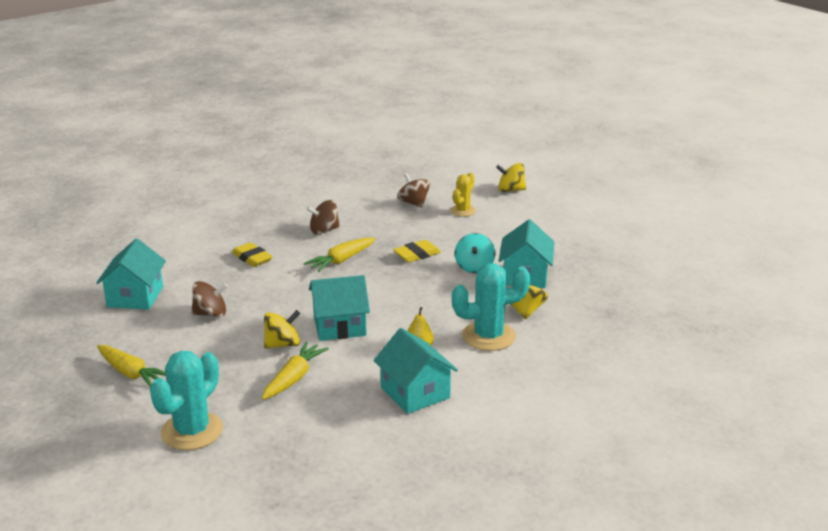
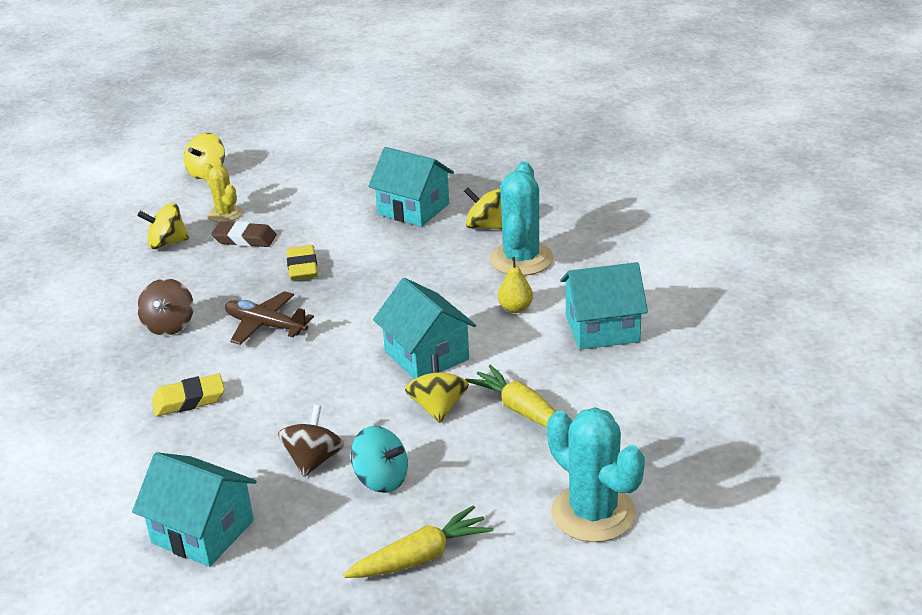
camera: 65 degrees left, 5 degrees up
yellow carrot [304,237,376,272] -> brown plane [225,291,314,345]
turquoise house [309,275,370,341] -> turquoise house turned 45 degrees counterclockwise [373,278,476,379]
brown spinning top [397,173,430,208] -> yellow spinning top [137,203,189,249]
turquoise spinning top [455,233,496,273] -> turquoise spinning top moved to [351,426,408,493]
none -> brown eraser [211,221,276,247]

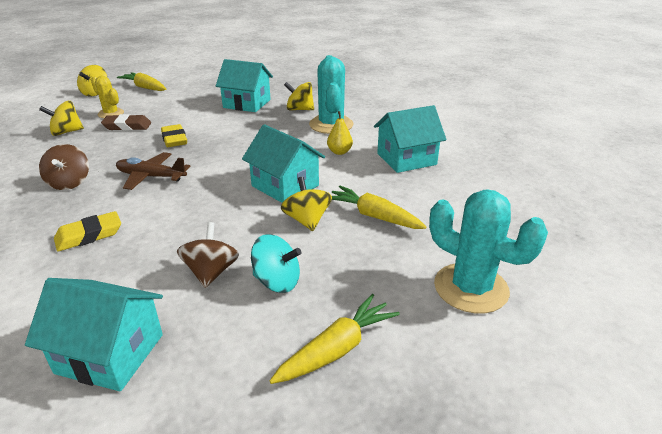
camera: 15 degrees left, 0 degrees up
none -> yellow carrot [117,72,166,91]

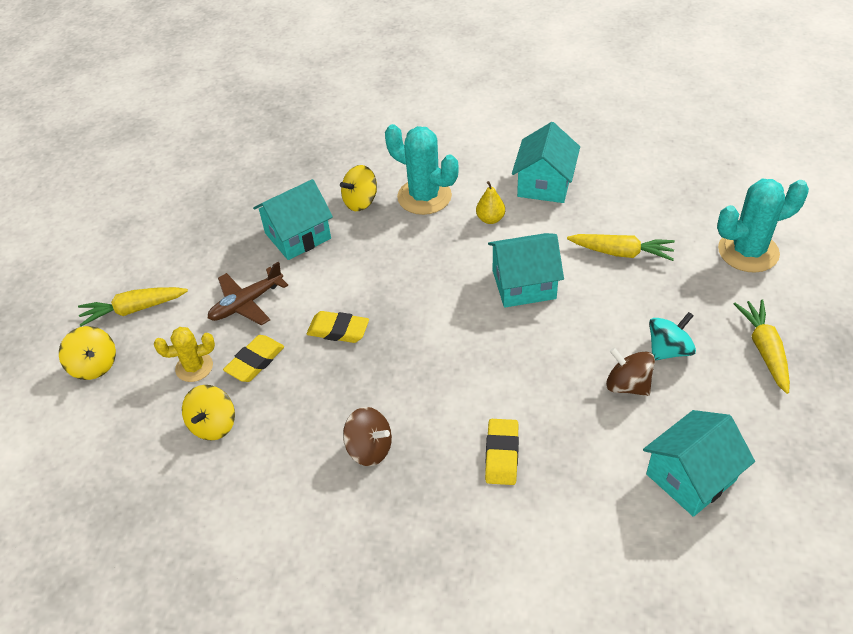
camera: 50 degrees left, 15 degrees up
brown eraser [101,114,151,131] -> yellow eraser [223,335,284,382]
brown plane [116,152,190,190] -> brown plane moved to [208,262,288,325]
yellow spinning top [281,177,332,231] -> none
yellow carrot [332,186,427,229] -> yellow carrot turned 150 degrees counterclockwise [567,234,675,261]

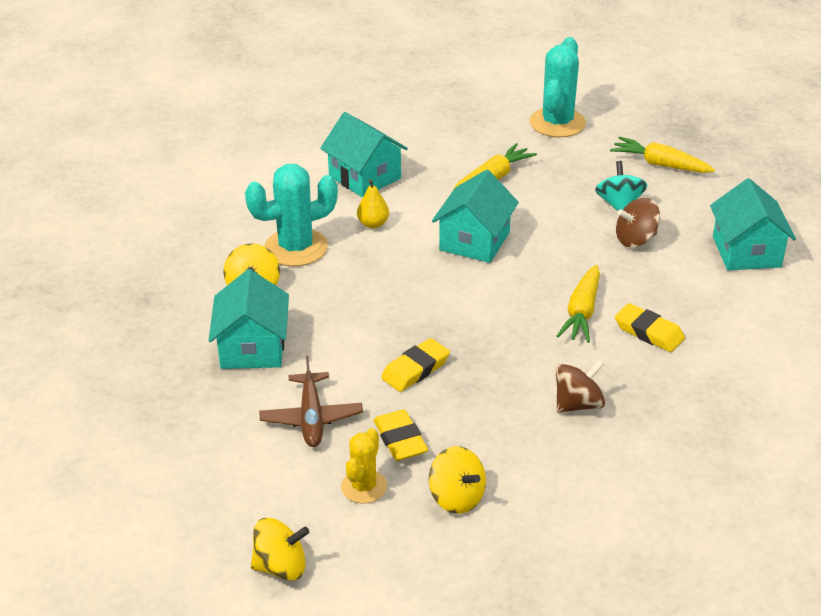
camera: 60 degrees left, 10 degrees down
yellow carrot [78,287,188,327] -> yellow carrot moved to [557,265,600,343]

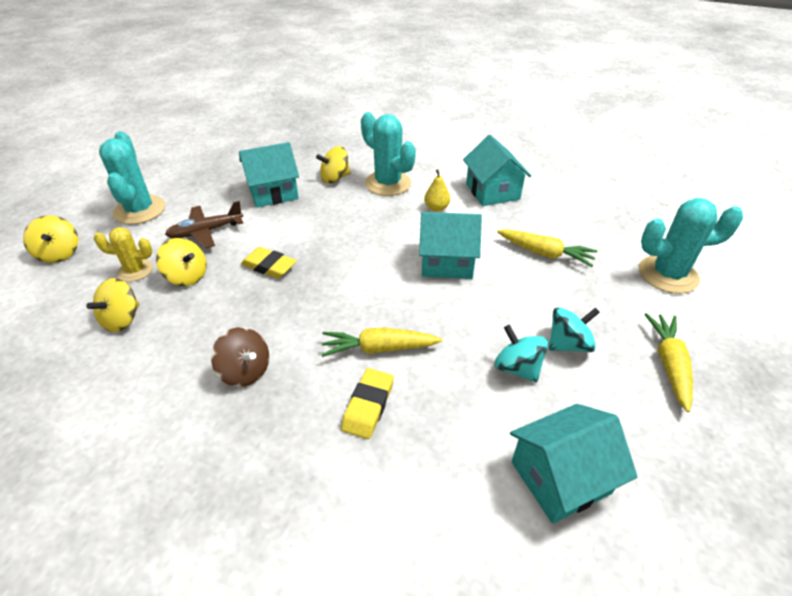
camera: 70 degrees right, 5 degrees up
turquoise house [320,112,408,198] -> turquoise house turned 45 degrees counterclockwise [463,135,531,206]
yellow eraser [374,409,428,461] -> yellow spinning top [156,238,207,286]
brown spinning top [616,198,660,248] -> turquoise spinning top [494,325,549,382]
none -> turquoise cactus [99,131,165,225]

